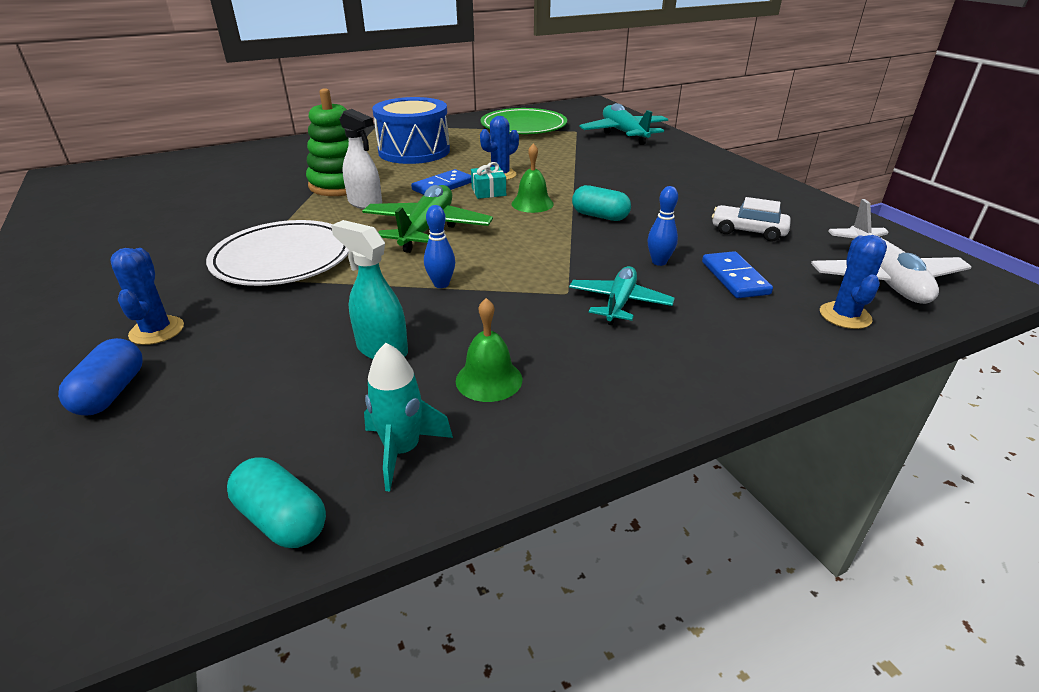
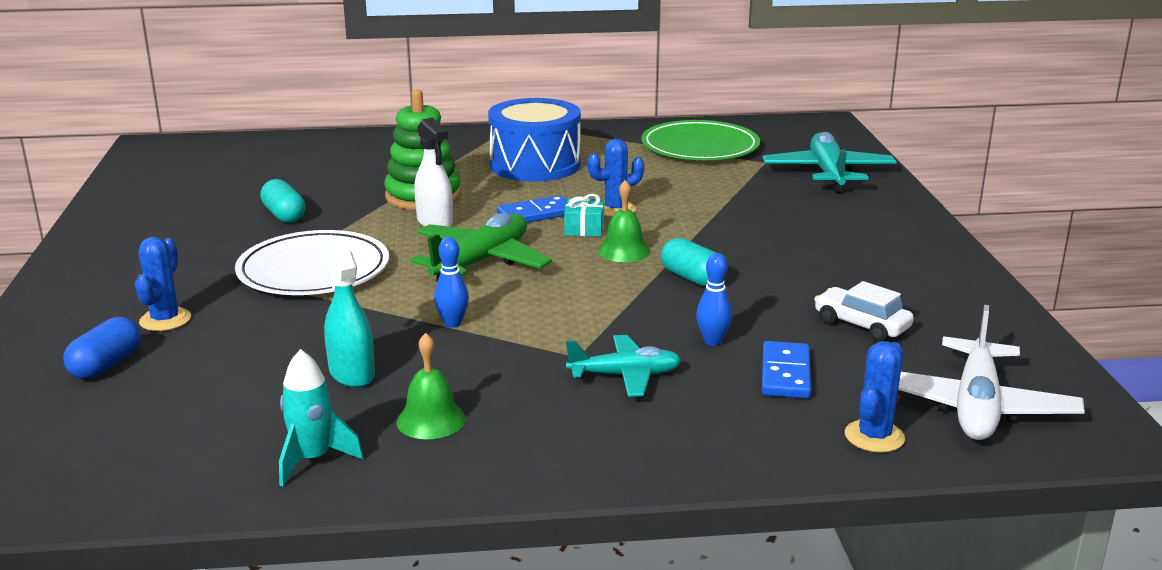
camera: 20 degrees right, 10 degrees down
turquoise capsule [227,457,326,548] -> turquoise capsule moved to [260,179,305,223]
turquoise plane [569,266,675,325] -> turquoise plane turned 45 degrees clockwise [566,335,681,397]

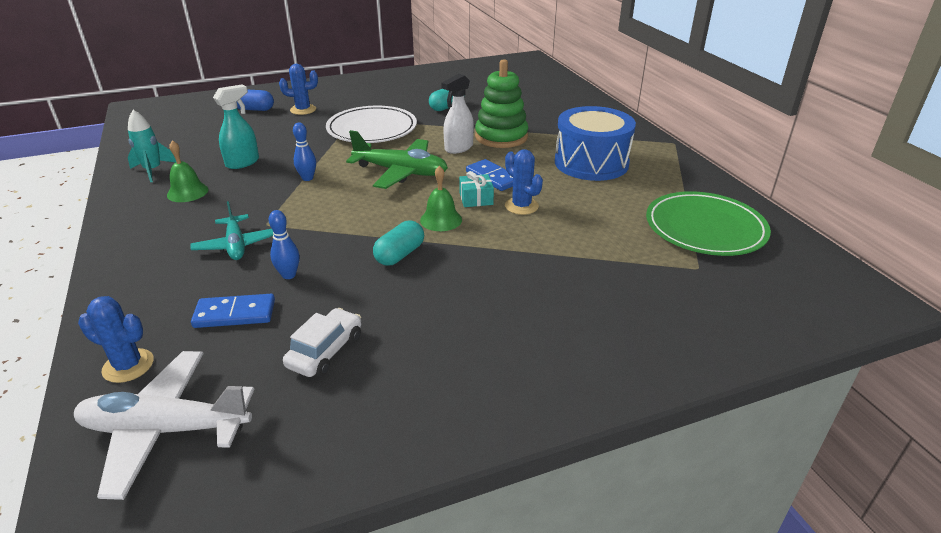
camera: 75 degrees right, 10 degrees up
turquoise plane [763,132,896,193] -> none

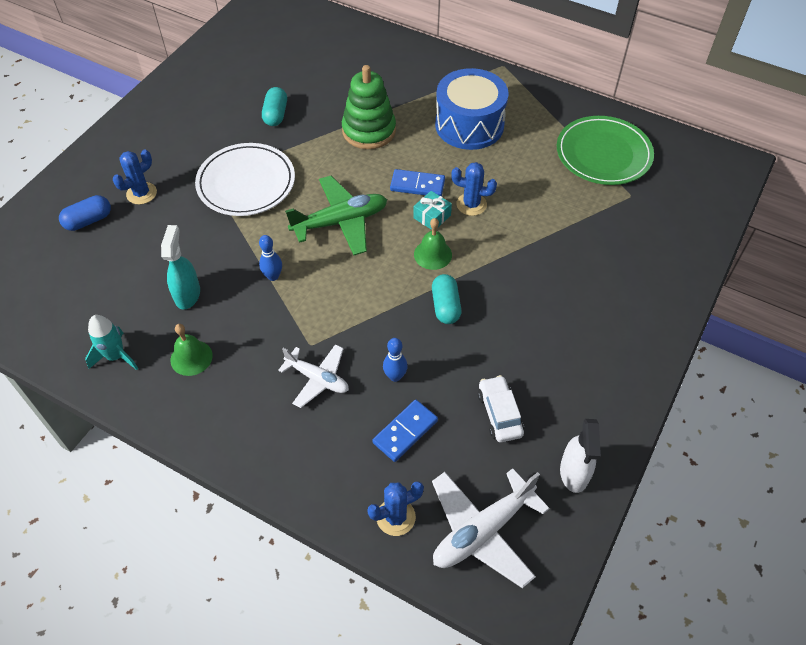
camera: 40 degrees left, 20 degrees up
turquoise plane [190,201,274,260] -> white plane [278,344,349,408]
white spray bottle [441,74,474,154] -> white spray bottle moved to [560,419,601,493]

